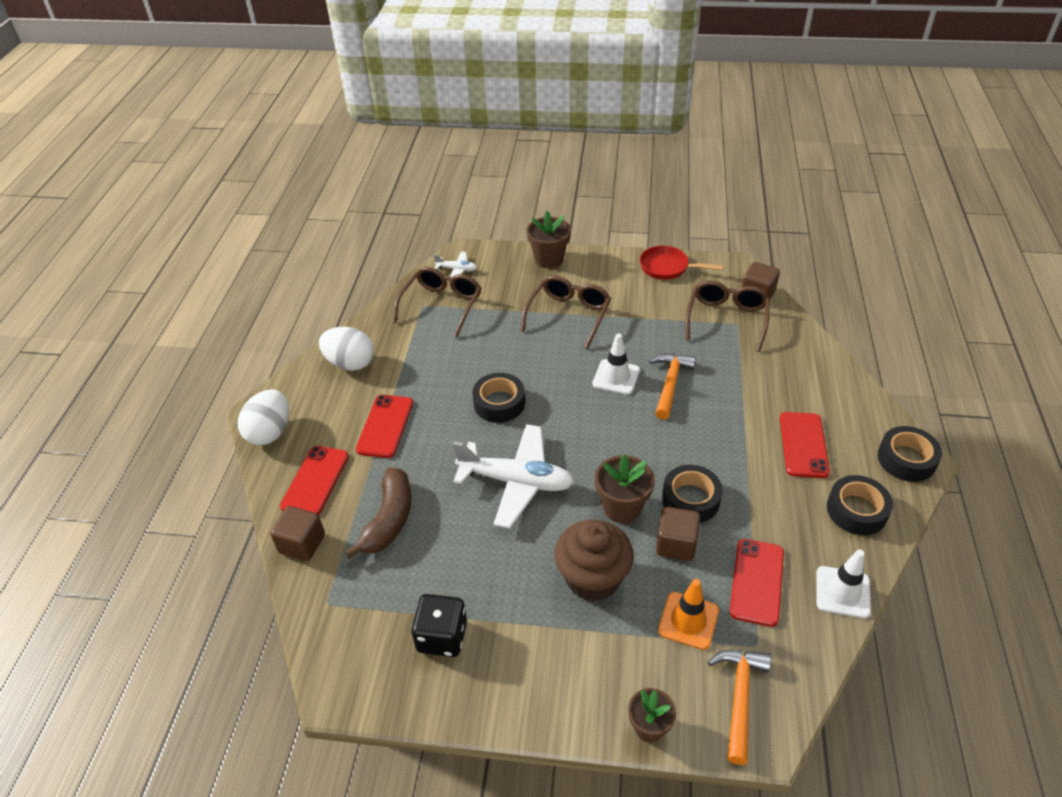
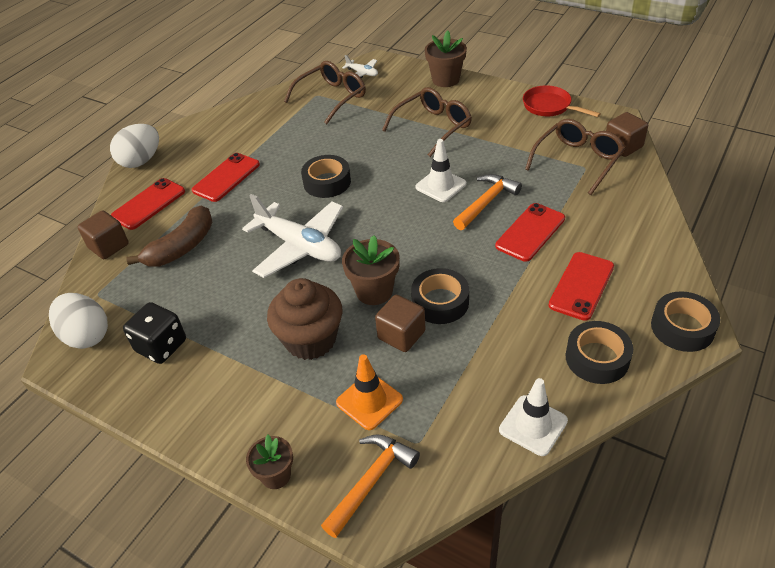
camera: 25 degrees right, 0 degrees up
white egg [319,327,374,371] -> white egg moved to [49,293,108,349]
red phone [730,539,784,627] -> red phone moved to [495,203,565,262]

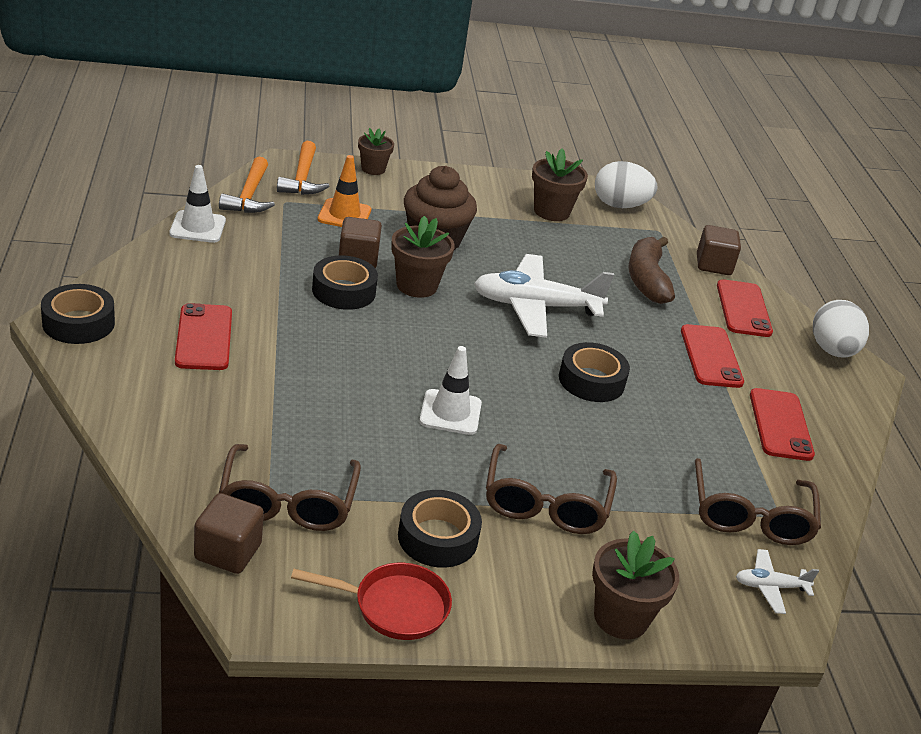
camera: 135 degrees right, 10 degrees down
black dice [123,302,186,364] -> brown flower pot [532,149,588,221]
orange hammer [453,174,522,230] -> orange hammer moved to [219,157,275,213]
red phone [495,203,565,262] -> red phone moved to [750,388,815,461]
black tape [566,321,633,384] -> black tape moved to [398,490,482,568]

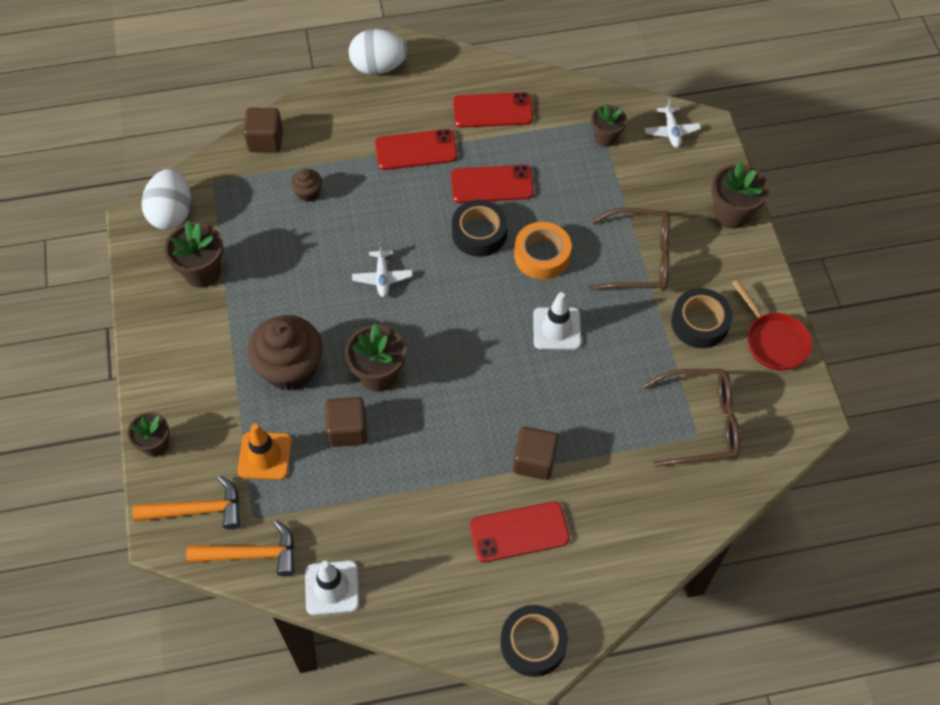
camera: 90 degrees left, 25 degrees up
brown cube [194,493,264,574] -> brown cube moved to [513,427,558,480]
red pan [291,563,452,640] -> red pan turned 150 degrees clockwise [732,280,812,371]
black tape [312,255,378,310] -> none
white plane [474,254,614,338] -> white plane [352,242,413,297], size x0.46
brown banana [628,237,675,304] -> brown cupcake [291,169,322,202]
brown glasses [695,458,821,545] -> brown flower pot [591,103,627,147]
red phone [717,279,773,337] -> red phone moved to [451,165,534,203]
none -> orange tape [514,222,571,280]

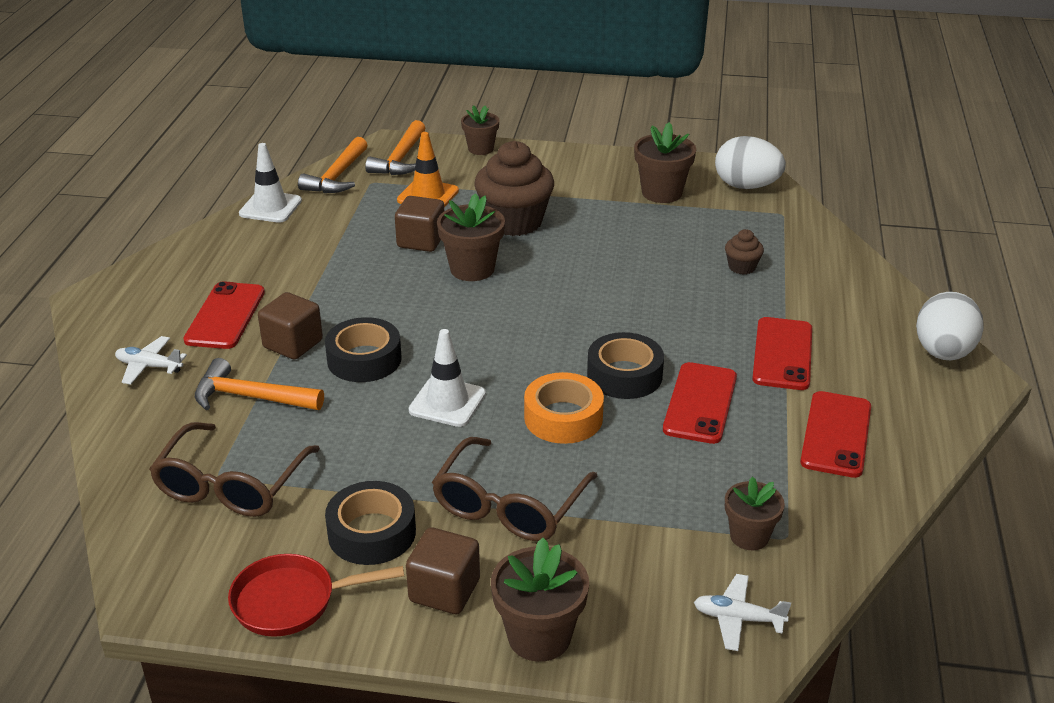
camera: 110 degrees right, 25 degrees down
brown cube [243,108,283,153] -> brown cube moved to [406,527,480,614]
white plane [352,242,413,297] -> white plane moved to [115,336,187,385]
black tape [501,605,568,677] -> black tape moved to [325,317,402,382]
none -> orange hammer [195,358,324,410]

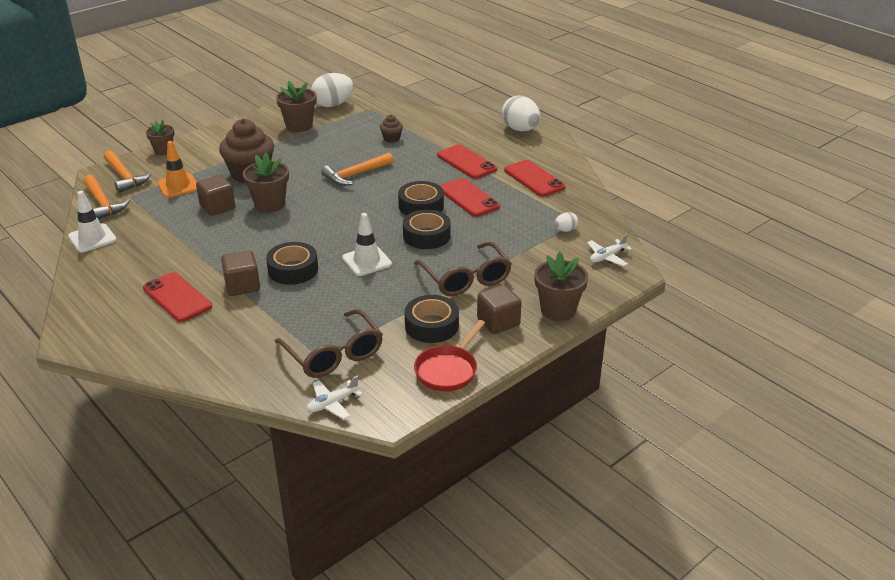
camera: 50 degrees left, 0 degrees up
white plane [115,336,187,385] -> white plane moved to [306,376,363,420]
orange hammer [195,358,324,410] -> orange hammer moved to [321,152,393,186]
orange tape [524,372,604,444] -> black tape [403,210,450,249]
brown flower pot [725,477,785,550] -> white egg [554,212,578,232]

